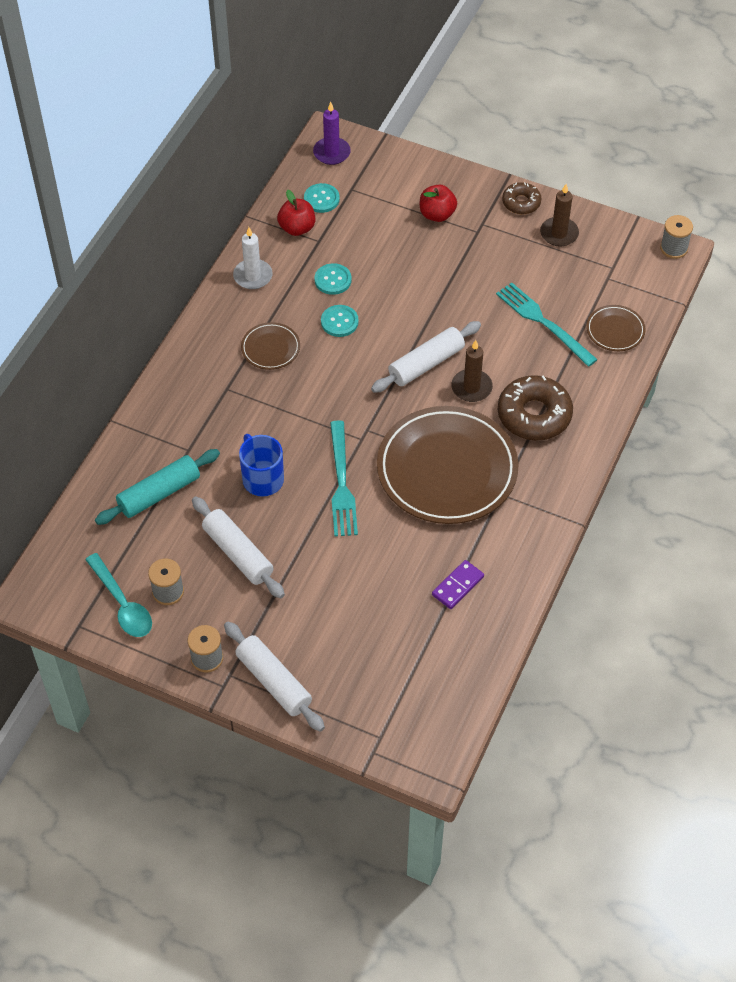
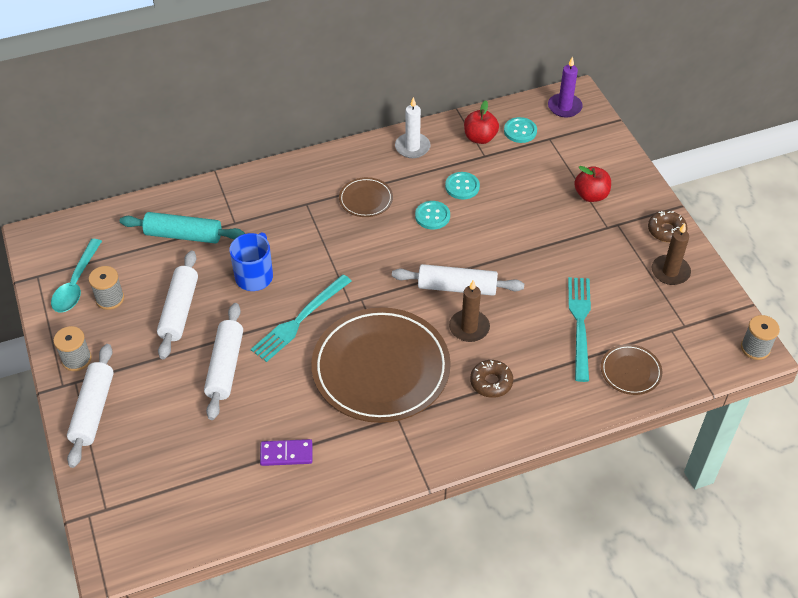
camera: 45 degrees right, 5 degrees down
brown donut [498,375,573,441] -> brown donut [470,360,513,398], size x0.57
none -> white rolling pin [204,303,243,420]

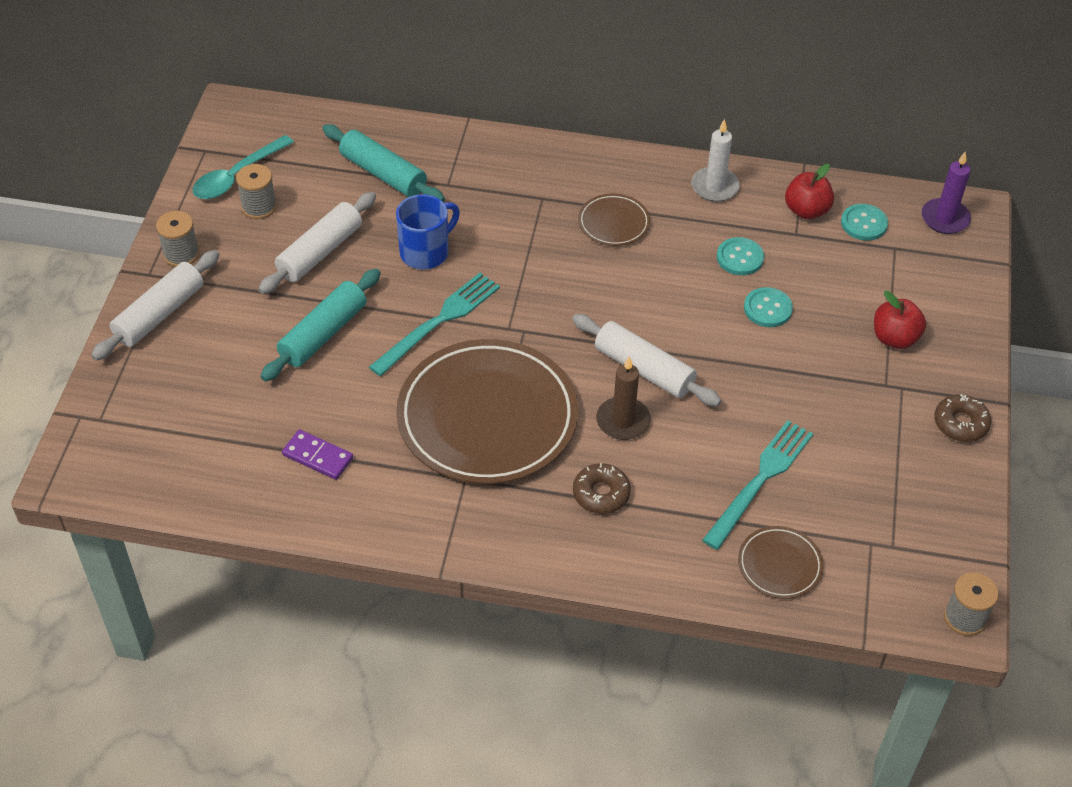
camera: 30 degrees right, 0 degrees up
white rolling pin [204,303,243,420] -> turquoise rolling pin [261,269,381,381]
turquoise fork [251,275,351,362] -> turquoise fork turned 150 degrees clockwise [369,273,500,376]
turquoise button [415,201,450,229] -> turquoise button moved to [744,287,793,327]
brown candle [651,223,691,285] -> none

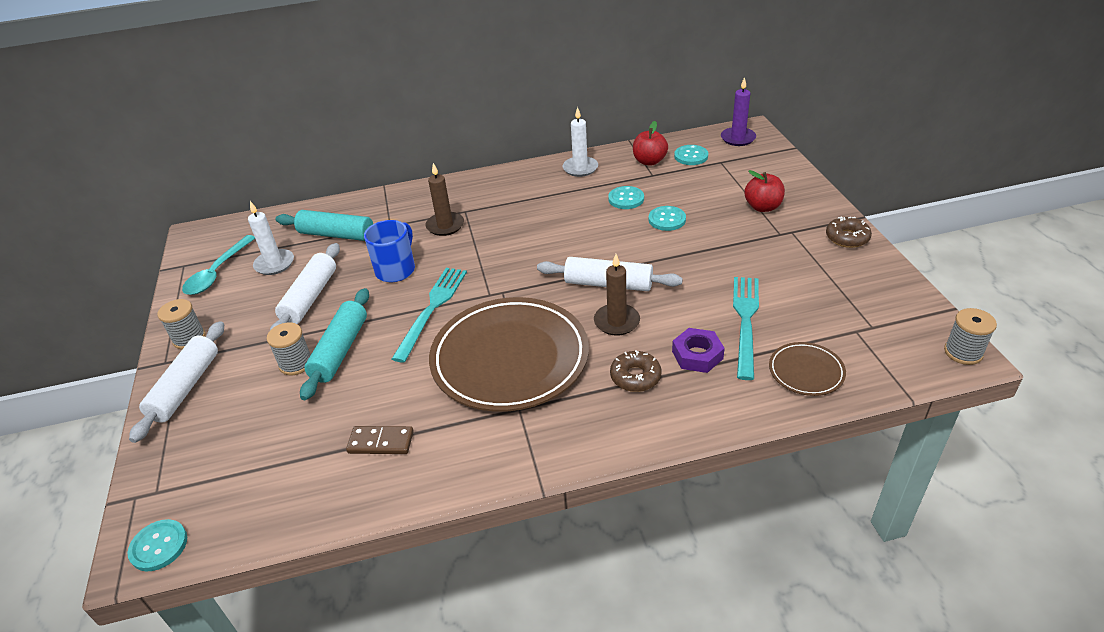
camera: 20 degrees left, 10 degrees down
grey spool [236,164,277,219] -> grey spool moved to [267,322,311,375]
purple domino [282,429,353,480] -> brown domino [346,426,414,454]
brown plate [578,194,650,246] -> none
none -> turquoise button [128,519,187,571]
none -> white candle [248,201,294,275]
none -> brown candle [426,163,464,236]
none -> purple nut [672,328,725,373]

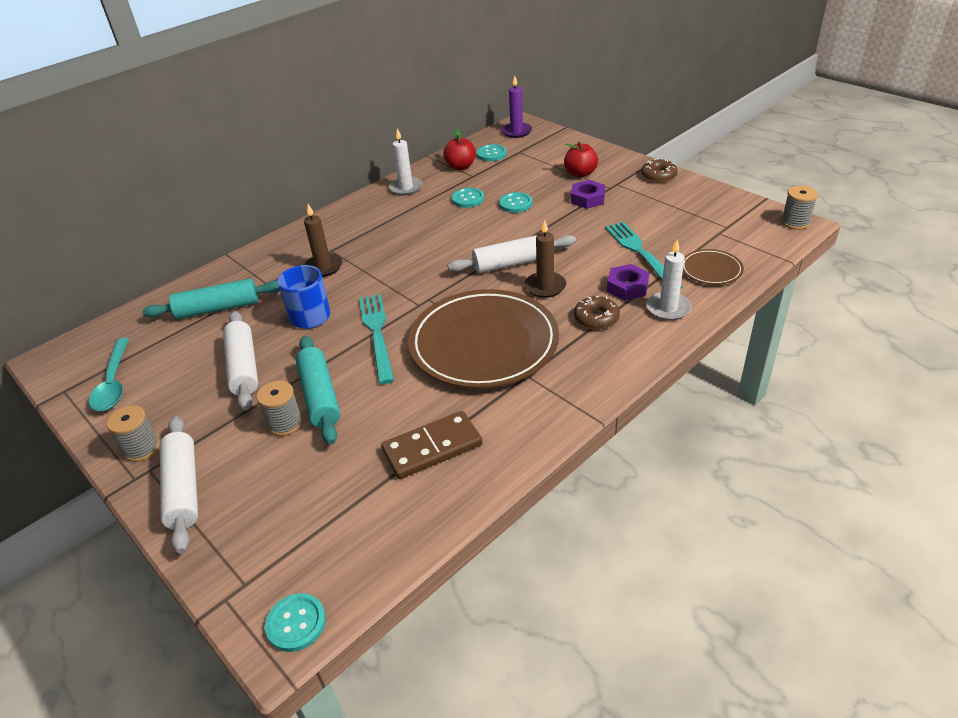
camera: 30 degrees left, 0 degrees up
white candle [248,201,294,275] -> white candle moved to [646,240,691,321]
brown domino [346,426,414,454] -> brown domino [381,411,483,479], size x1.51
none -> purple nut [571,180,605,209]

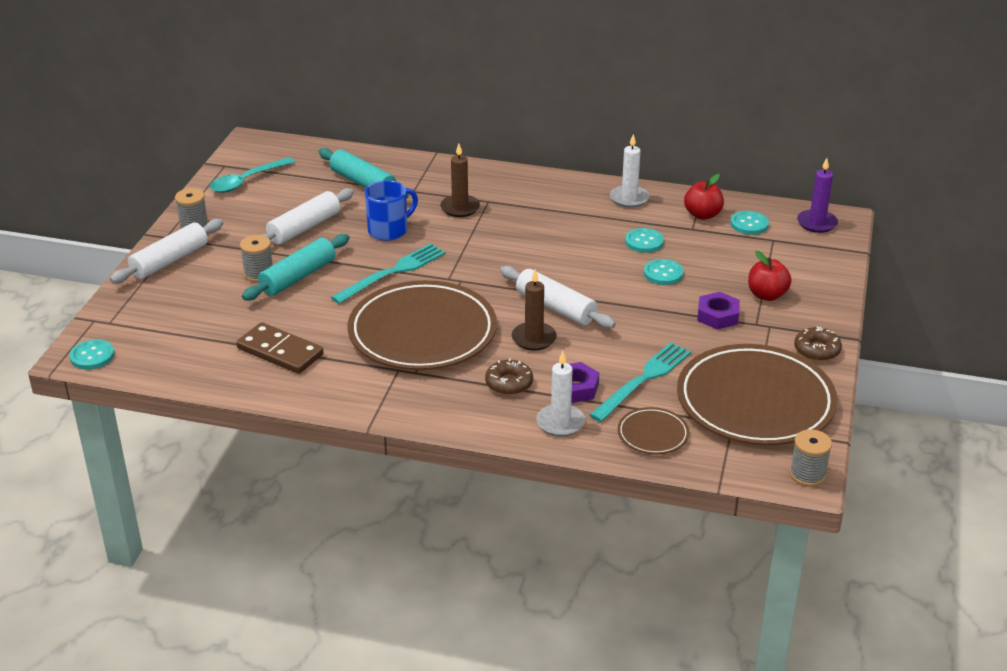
camera: 55 degrees right, 5 degrees down
none -> brown plate [677,344,838,445]

